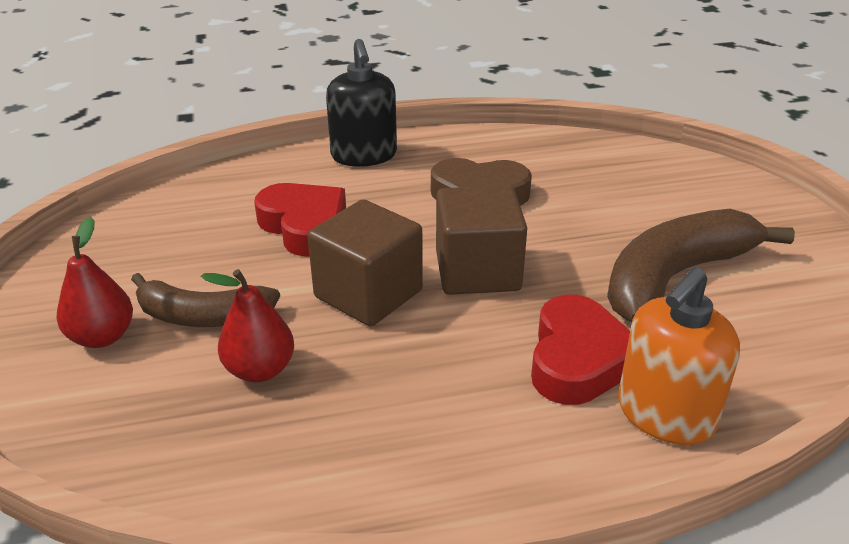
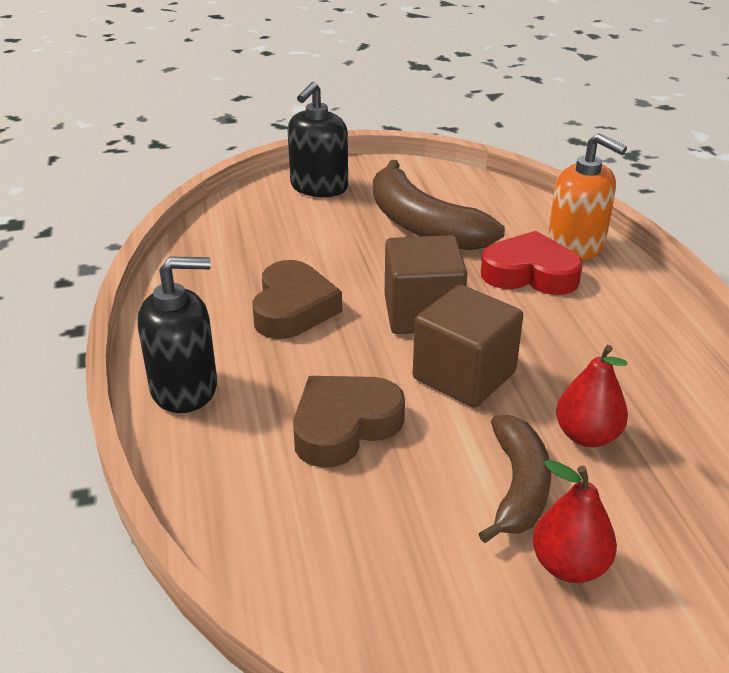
camera: 90 degrees left, 0 degrees up
red heart [254,183,346,257] -> brown heart [293,376,405,468]
none -> black soap dispenser [288,82,348,197]

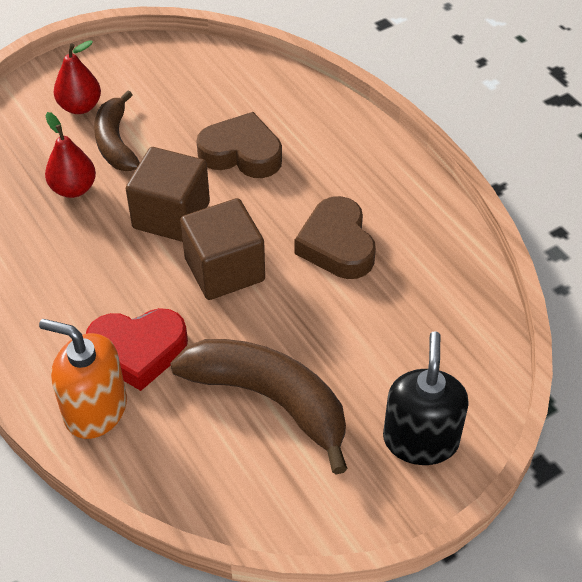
camera: 160 degrees right, 15 degrees up
black soap dispenser [138,257,217,413] -> none
brown heart [293,376,405,468] -> brown heart turned 105 degrees counterclockwise [196,112,282,178]

